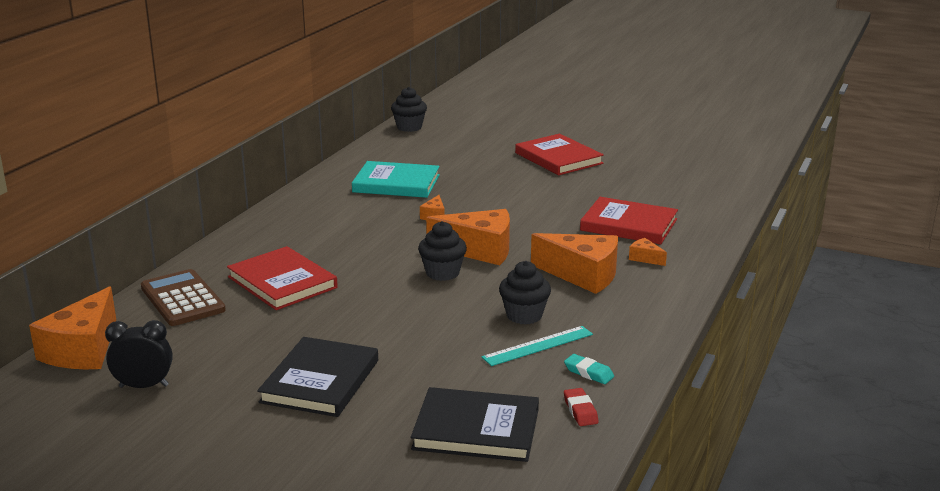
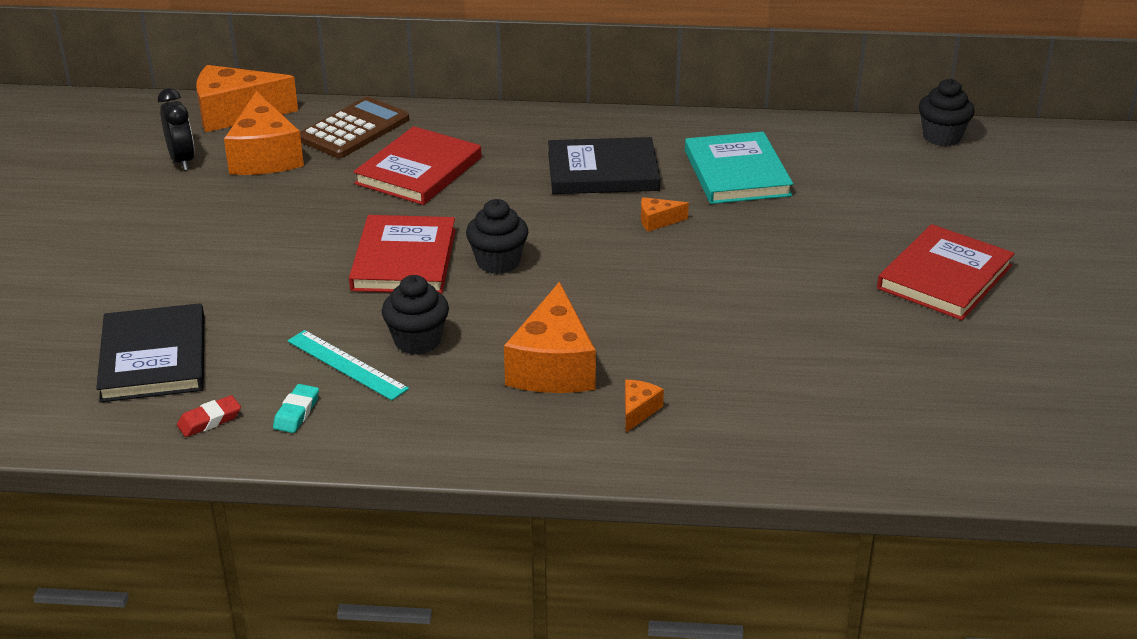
camera: 70 degrees right, 10 degrees up
black book [257,337,378,417] -> black book moved to [548,137,660,194]
orange cheese [426,209,510,265] -> orange cheese moved to [224,91,304,175]
red book [580,197,678,245] -> red book moved to [349,215,456,294]

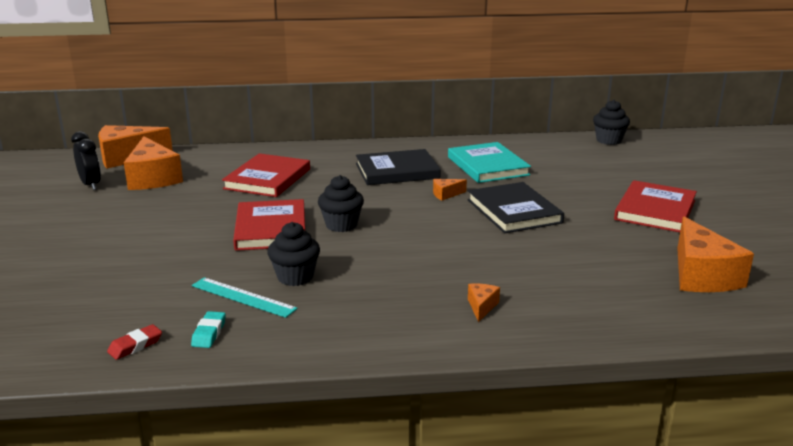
camera: 10 degrees left, 10 degrees down
black book [96,303,204,402] -> black book moved to [468,182,564,233]
brown calculator [300,97,409,158] -> none
orange cheese [504,282,596,393] -> orange cheese moved to [677,217,754,292]

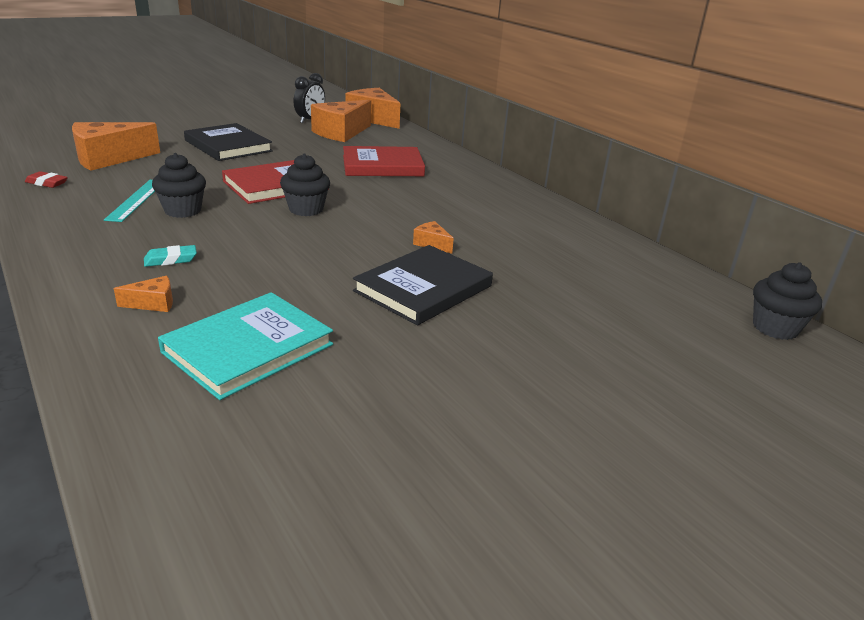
camera: 60 degrees right, 5 degrees up
turquoise eraser [191,311,226,348] -> turquoise eraser moved to [144,245,197,267]
black book [356,149,441,185] -> black book moved to [184,123,273,161]
turquoise book [448,142,531,183] -> turquoise book moved to [158,292,333,400]
red book [614,180,697,232] -> none
orange cheese [677,217,754,292] -> orange cheese moved to [72,122,160,171]

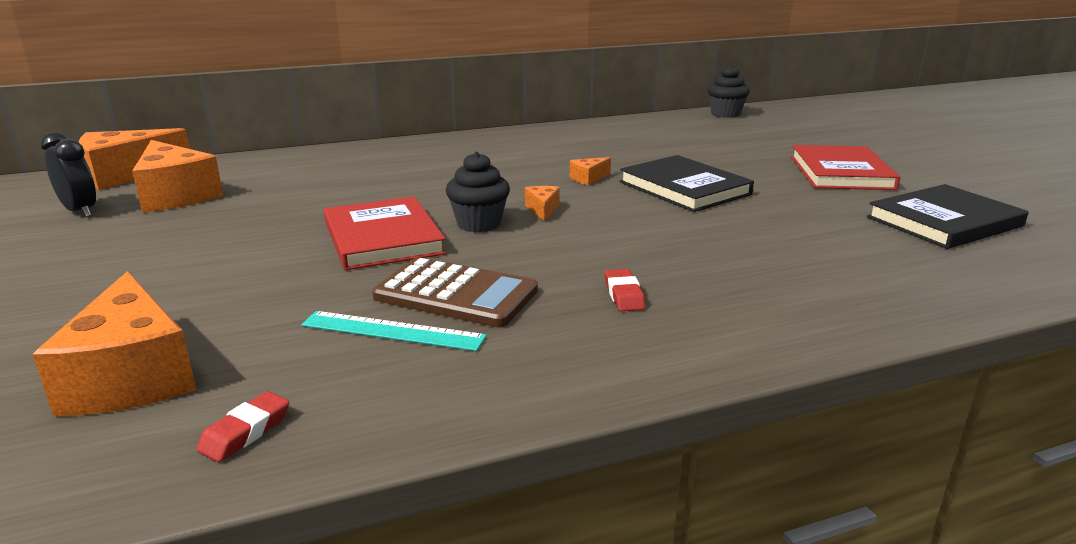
camera: 75 degrees left, 5 degrees down
orange cheese [114,276,173,312] -> orange cheese moved to [525,186,560,222]
turquoise eraser [144,245,197,267] -> red eraser [605,269,645,311]
black cupcake [152,153,206,218] -> brown calculator [372,257,538,327]
turquoise book [158,292,333,400] -> none
black book [184,123,273,161] -> black book moved to [867,184,1028,249]
red book [343,146,425,176] -> red book moved to [791,145,900,190]

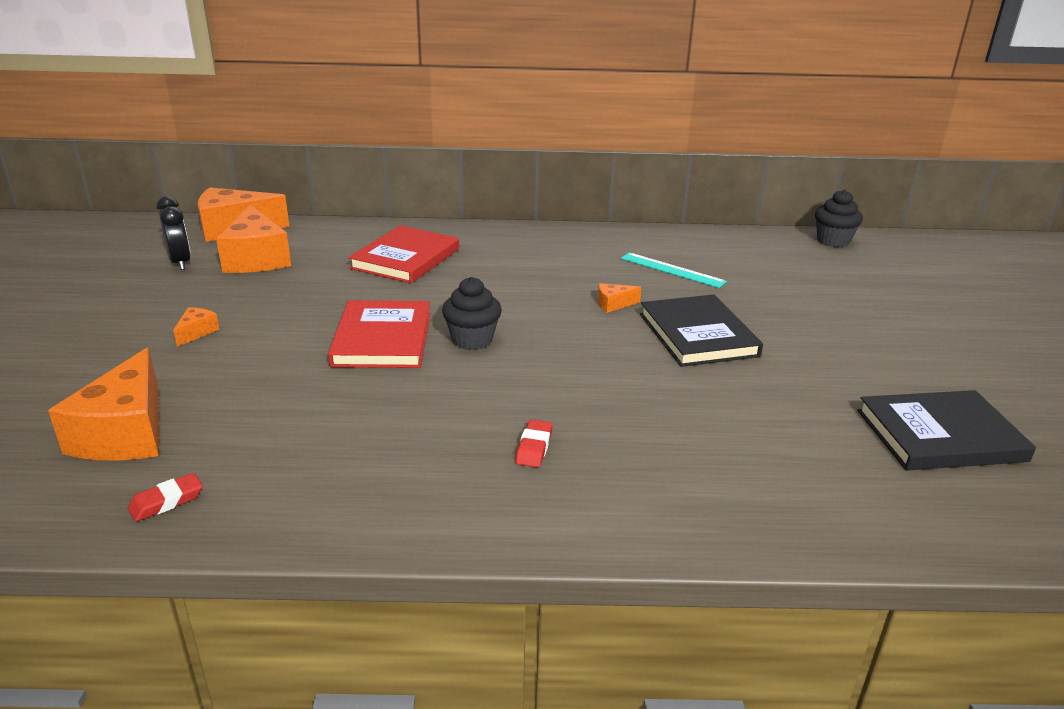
camera: 20 degrees right, 5 degrees up
turquoise ruler [301,311,487,351] -> turquoise ruler moved to [621,252,727,288]
brown calculator [372,257,538,327] -> none
orange cheese [525,186,560,222] -> orange cheese moved to [173,307,219,347]
red book [791,145,900,190] -> red book moved to [348,225,459,283]

